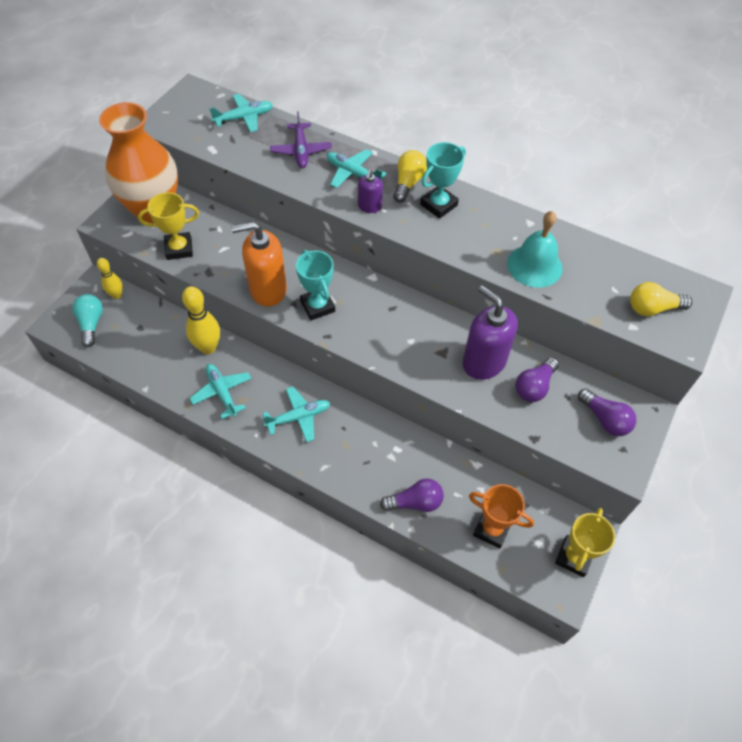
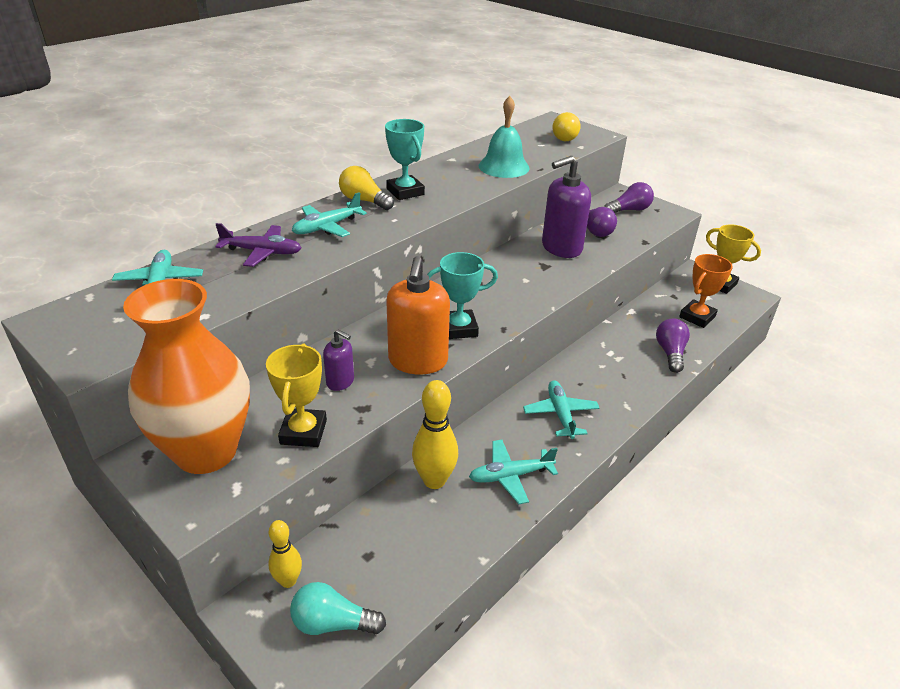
camera: 75 degrees left, 20 degrees down
purple soap dispenser [358,169,383,213] -> purple soap dispenser moved to [323,330,354,391]

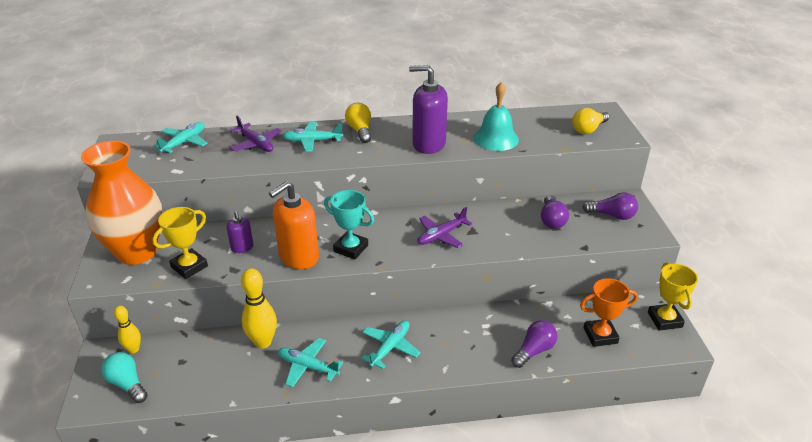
camera: 40 degrees right, 0 degrees up
turquoise trophy [385,119,425,200] -> none
purple soap dispenser [542,156,591,258] -> purple soap dispenser moved to [409,65,448,154]
none -> purple plane [417,207,472,248]

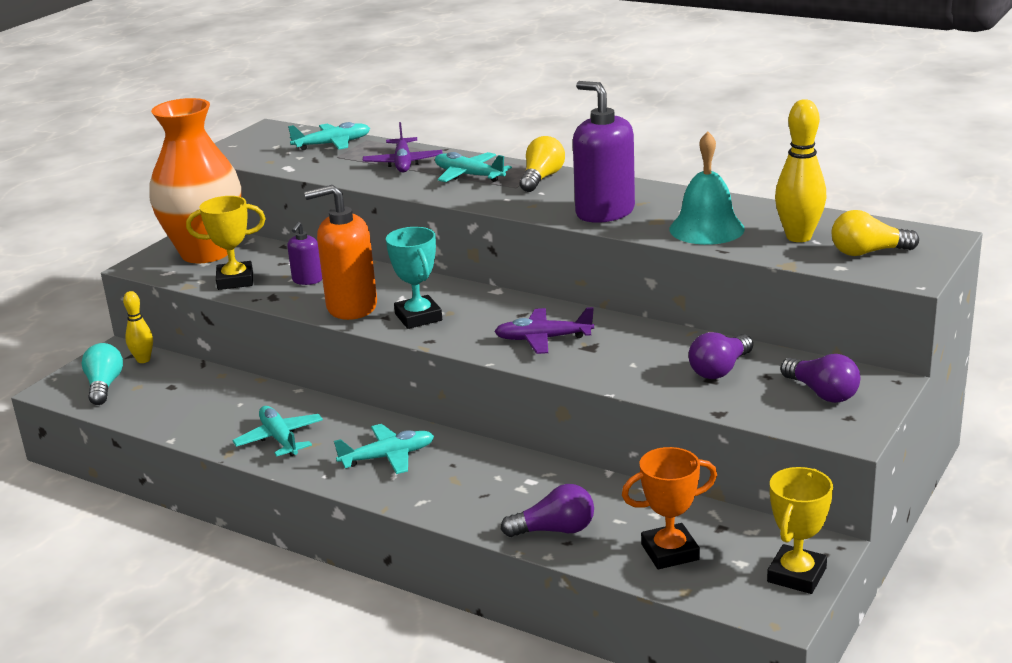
camera: 40 degrees right, 10 degrees down
yellow bowling pin [241,268,277,349] -> yellow bowling pin moved to [775,99,826,242]
orange trophy [580,278,638,347] -> orange trophy turned 45 degrees counterclockwise [622,447,717,569]

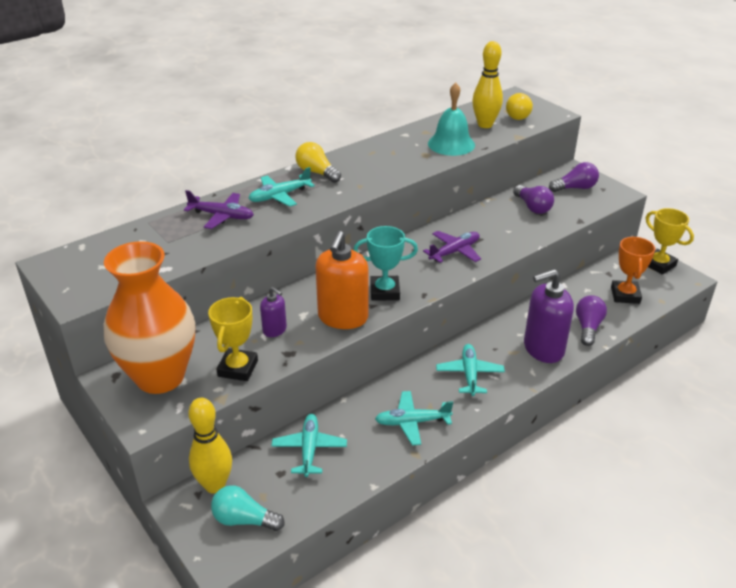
camera: 70 degrees left, 10 degrees up
yellow bowling pin [123,291,153,363] -> yellow bowling pin [188,398,232,494], size x1.64
turquoise plane [288,122,370,150] -> turquoise plane moved to [271,414,347,477]
purple plane [494,307,594,354] -> purple plane turned 150 degrees counterclockwise [423,231,481,263]
purple soap dispenser [573,81,635,223] -> purple soap dispenser moved to [524,269,574,363]

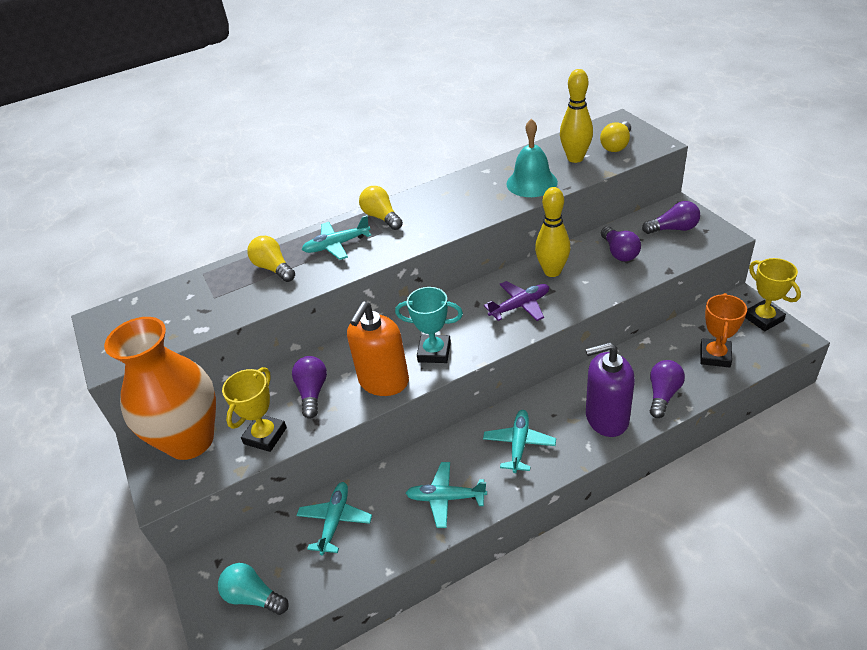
camera: 15 degrees right, 5 degrees up
purple plane [184,190,254,229] -> yellow light bulb [247,236,295,282]
yellow bowling pin [188,398,232,494] -> yellow bowling pin moved to [535,187,570,277]
purple soap dispenser [260,287,287,337] -> purple light bulb [292,356,327,419]

